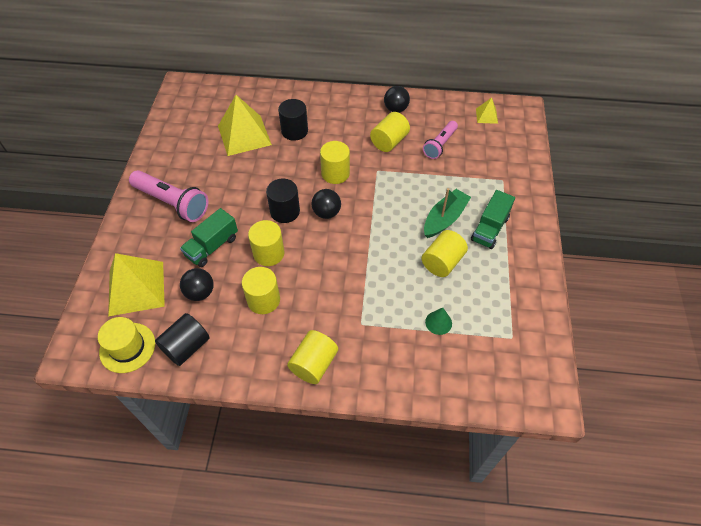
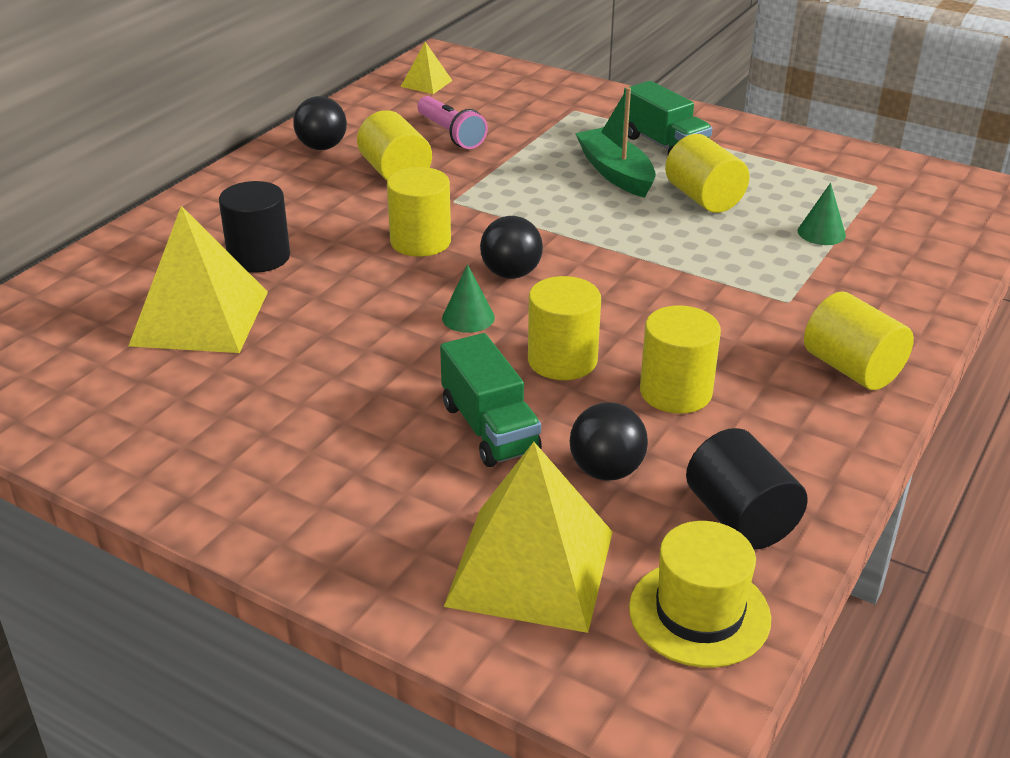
camera: 65 degrees left, 20 degrees down
pink flashlight [129,170,208,222] -> none
black cylinder [266,179,300,223] -> green cone [442,264,495,333]

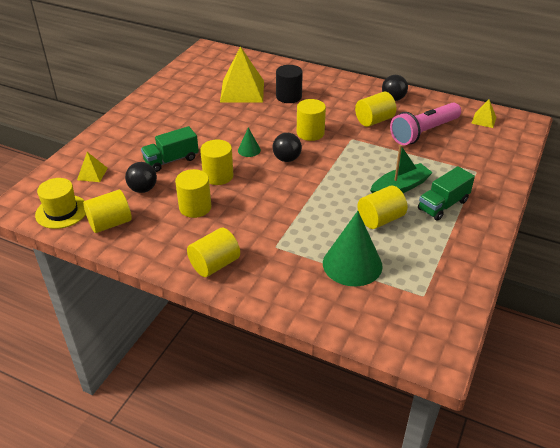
camera: 85 degrees right, 5 degrees up
pink flashlight [417,96,488,149] -> pink flashlight [390,103,461,145], size x1.57
yellow pyramid [444,442,613,633] -> yellow pyramid [77,152,108,182], size x0.47
black cylinder [686,428,808,550] -> yellow cylinder [83,190,132,233]
green cone [798,183,846,245] -> green cone [323,211,383,286], size x2.12

